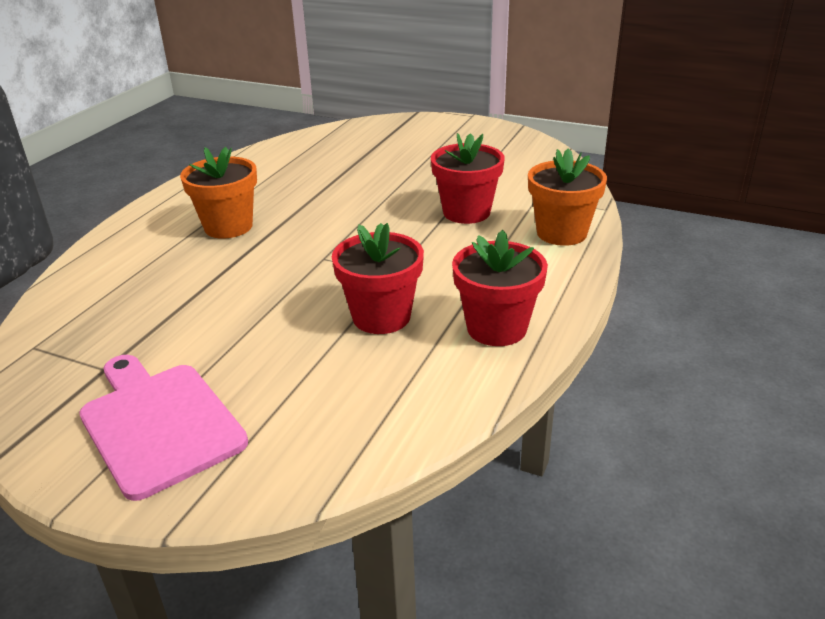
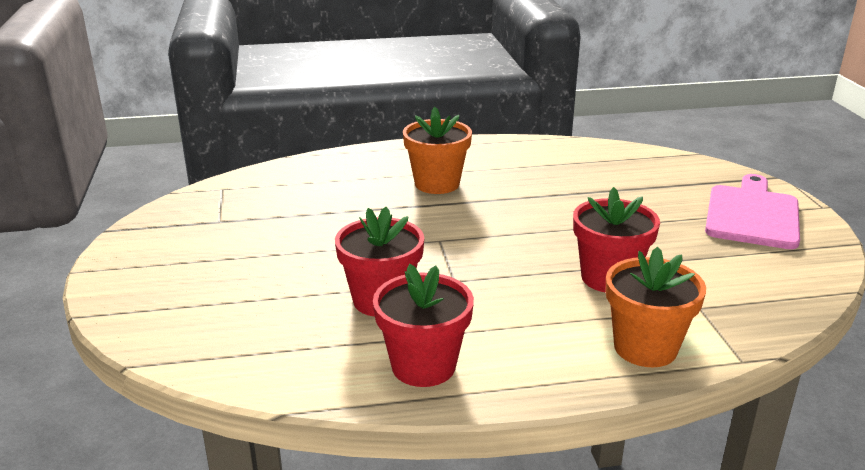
camera: 55 degrees right, 5 degrees down
pink cutting board [79,355,248,501] -> pink cutting board moved to [705,174,800,249]

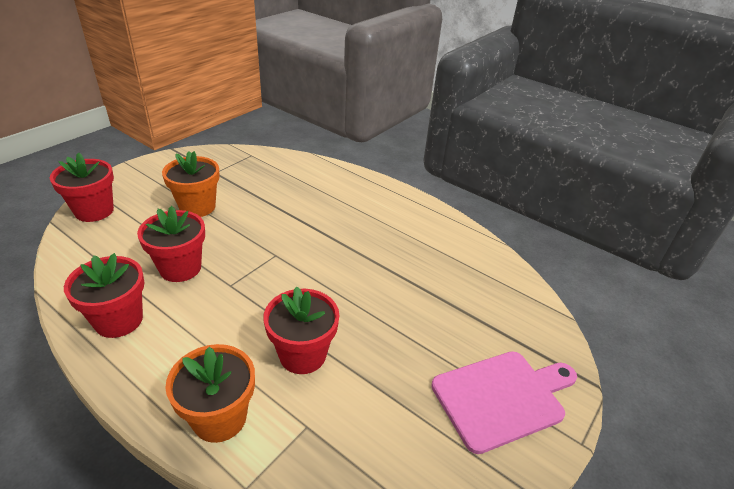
camera: 45 degrees right, 10 degrees up
orange flower pot [403,107,472,194] -> orange flower pot moved to [162,151,220,217]
none -> red flower pot [50,153,114,222]

